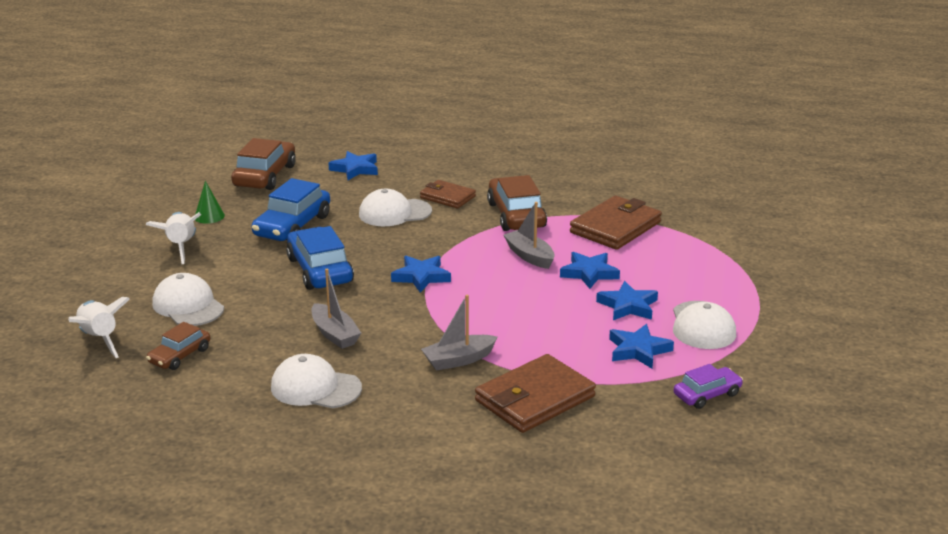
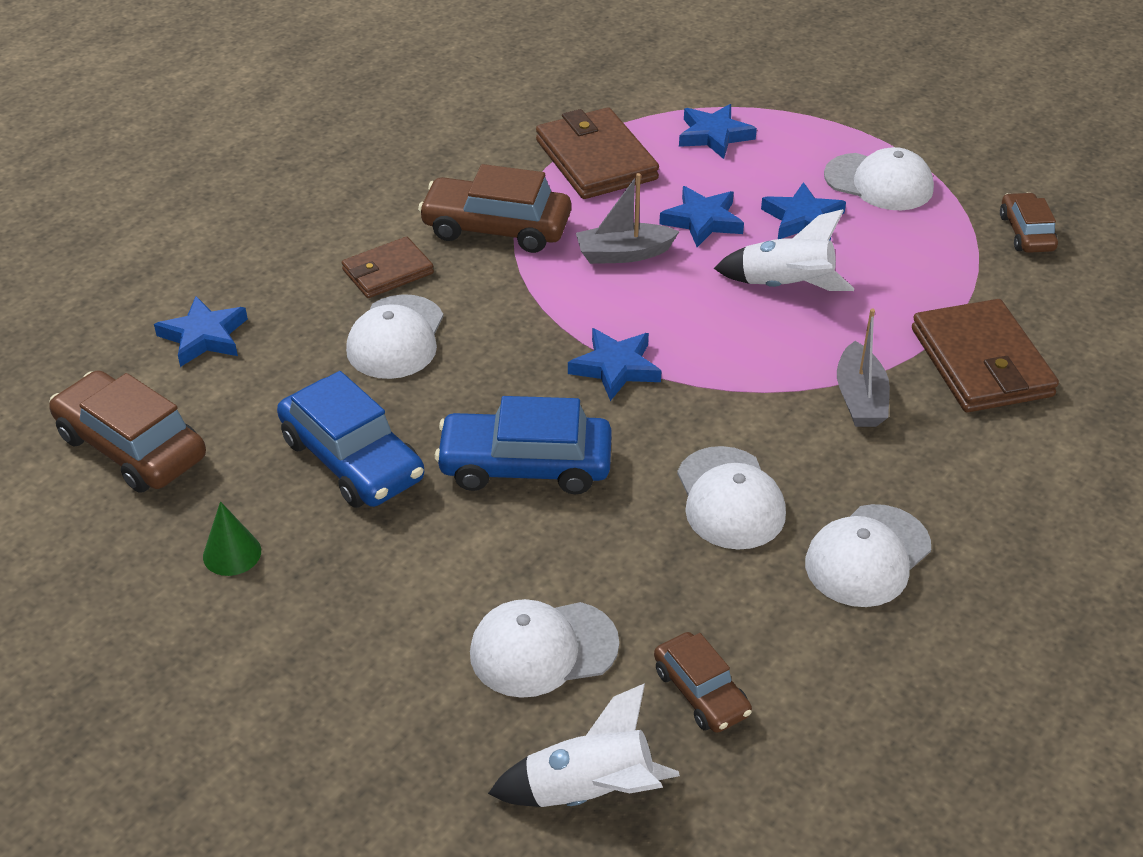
camera: 65 degrees left, 15 degrees up
white rocket [146,212,201,264] -> white rocket moved to [714,209,854,291]
grey boat [311,269,361,349] -> white cap [677,446,786,550]
blue star [609,324,674,368] -> blue star moved to [679,104,757,159]
purple car [674,364,743,409] -> brown car [1000,192,1058,253]

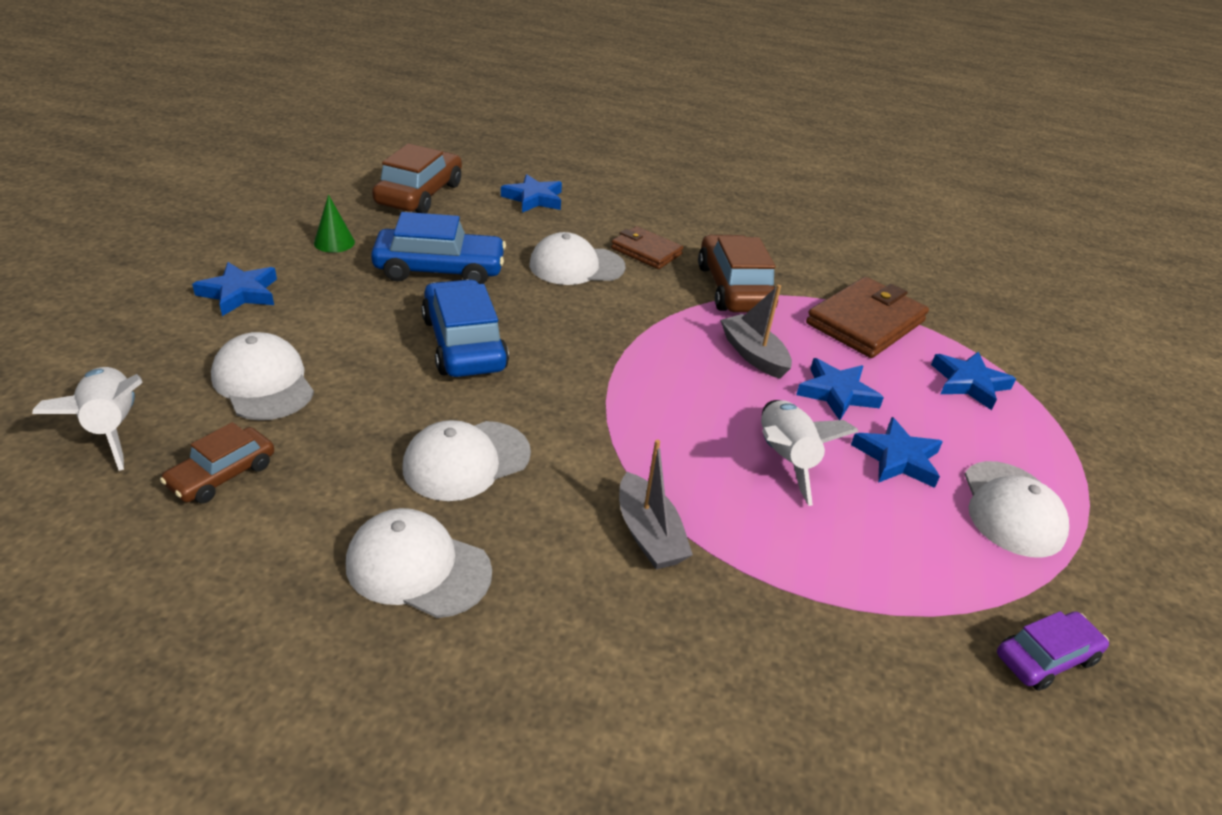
camera: 65 degrees right, 5 degrees down
blue car [277,371,424,508] -> blue car turned 120 degrees counterclockwise [371,212,506,284]
blue star [568,328,661,401] -> blue star moved to [192,262,277,316]
grey boat [837,309,890,427] -> grey boat turned 90 degrees counterclockwise [619,439,693,570]
brown wallet [912,299,1059,412] -> none
brown car [1000,192,1058,253] -> purple car [997,611,1109,691]

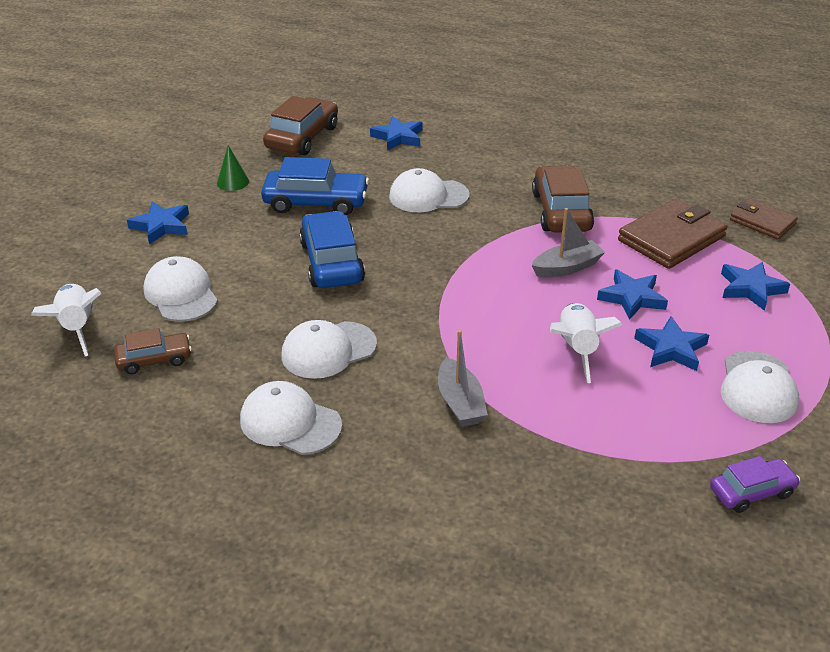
camera: 10 degrees right, 0 degrees up
brown car [160,422,274,504] -> brown car turned 150 degrees counterclockwise [114,328,192,374]
brown wallet [611,226,683,269] -> brown wallet moved to [730,198,798,240]
grey boat [720,285,792,379] -> grey boat turned 90 degrees clockwise [531,208,605,277]

